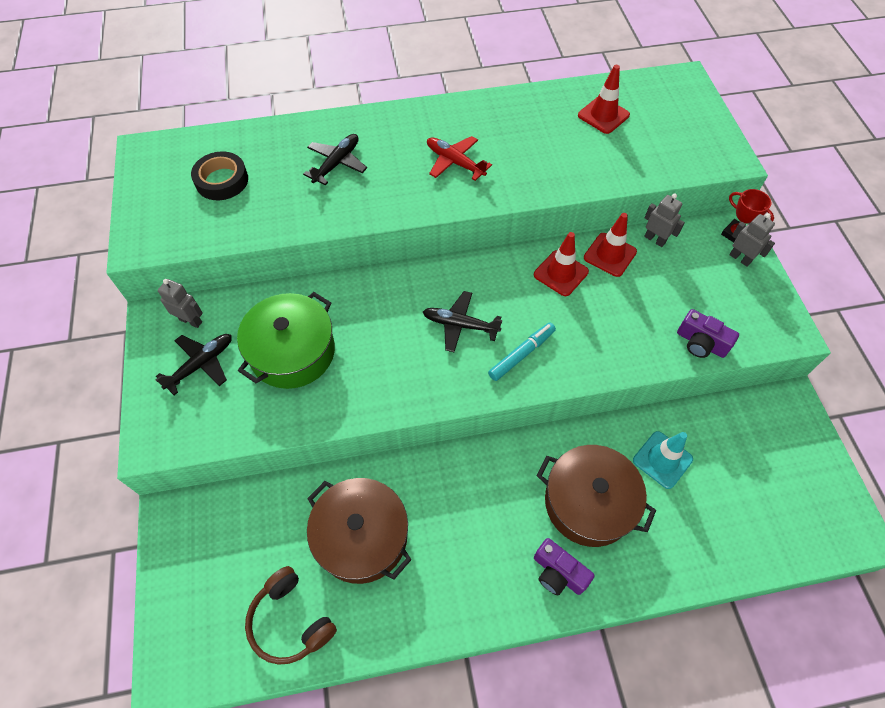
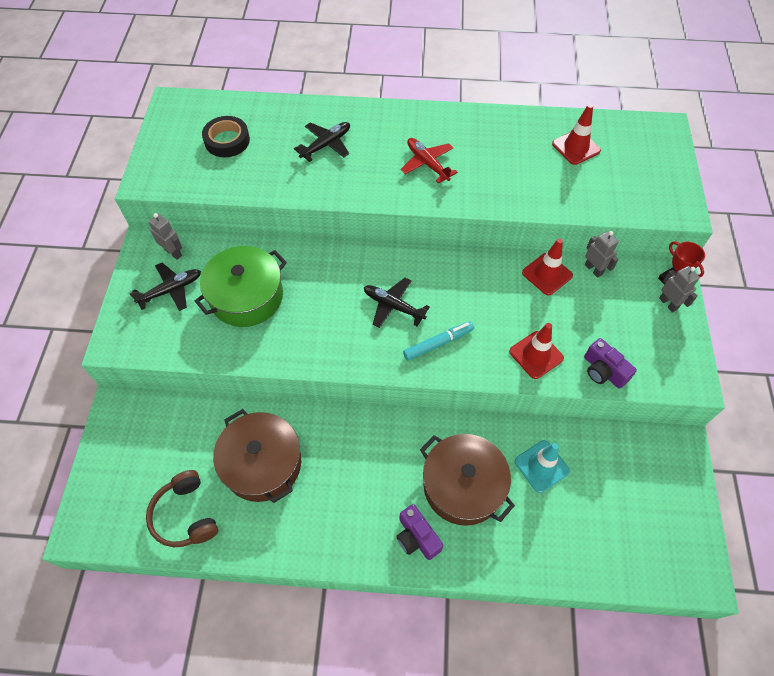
camera: 15 degrees right, 0 degrees up
red traffic cone [534,232,589,296] -> red traffic cone moved to [509,323,564,379]

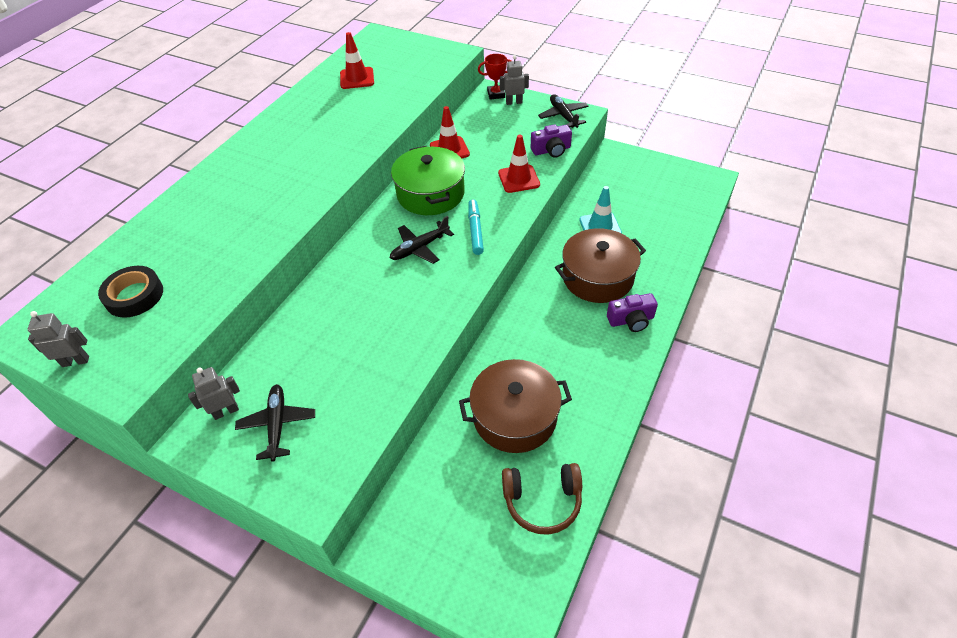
camera: 65 degrees left, 10 degrees down
green pot [195,246,287,327] -> green pot moved to [391,146,465,215]
black plane [294,122,350,162] -> black plane moved to [538,94,589,128]
red plane [401,138,458,183] -> none
grey robot [585,231,619,278] -> grey robot moved to [28,311,89,367]

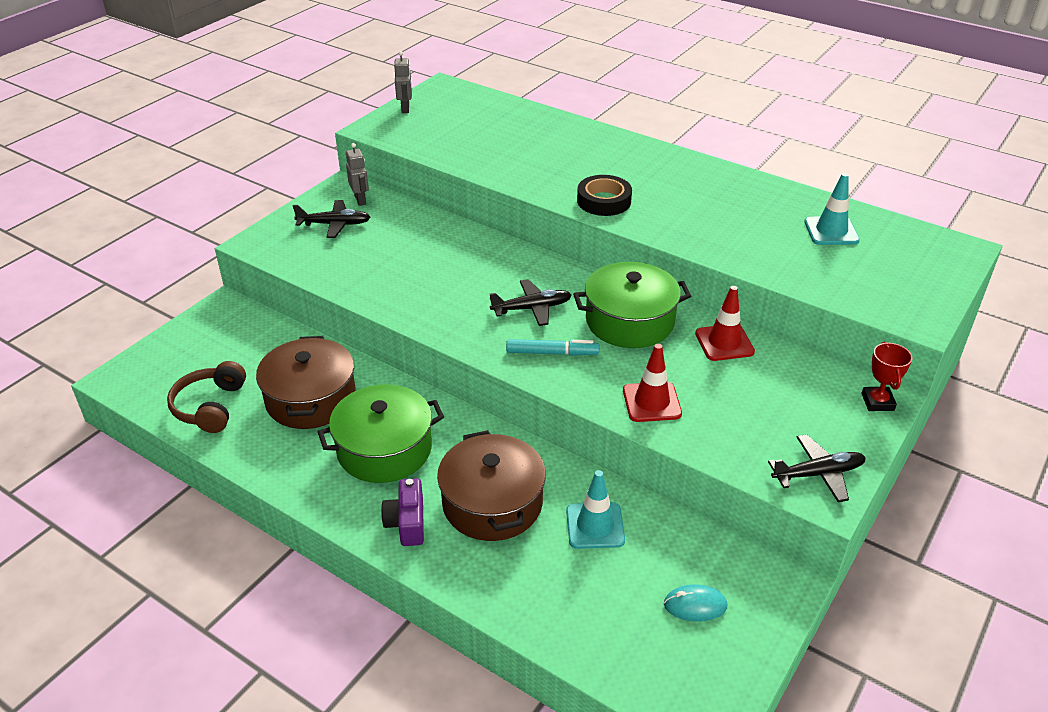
camera: 95 degrees right, 10 degrees down
black tape [98,266,163,318] -> black tape moved to [577,175,632,216]
red traffic cone [340,32,374,89] -> turquoise traffic cone [804,173,860,245]
black plane [390,216,454,264] -> black plane turned 105 degrees clockwise [490,279,572,326]
grey robot [500,55,529,105] -> none
purple camera [531,124,572,158] -> none
none -> green pot [317,384,444,483]
none -> turquoise mouse [664,584,727,622]

